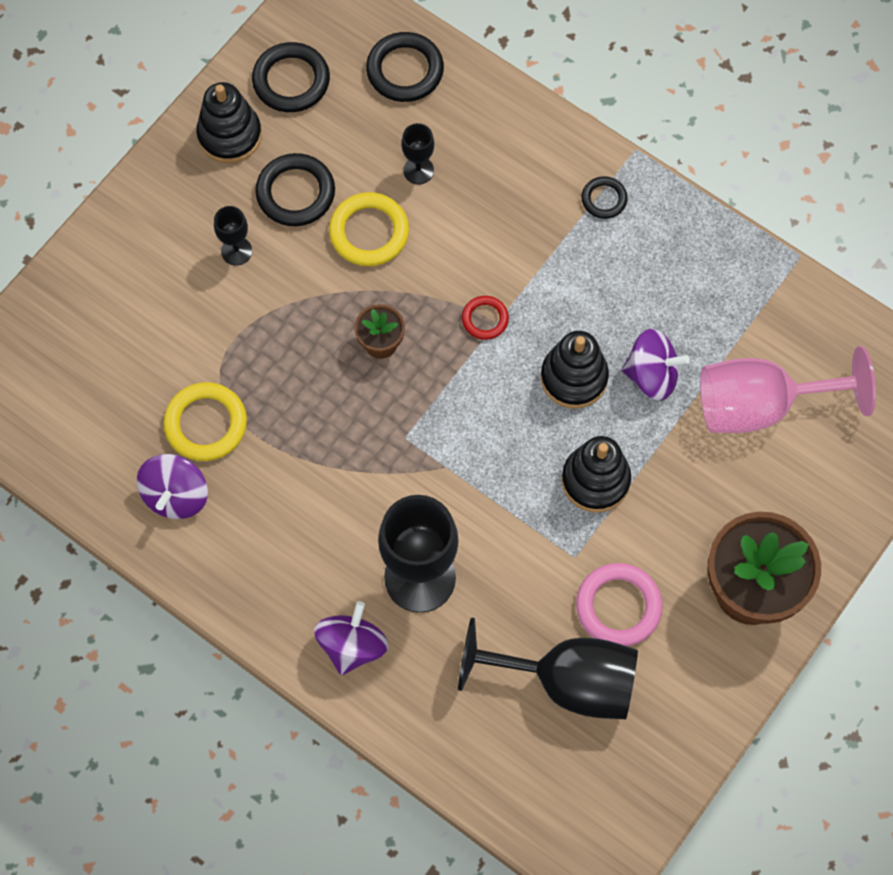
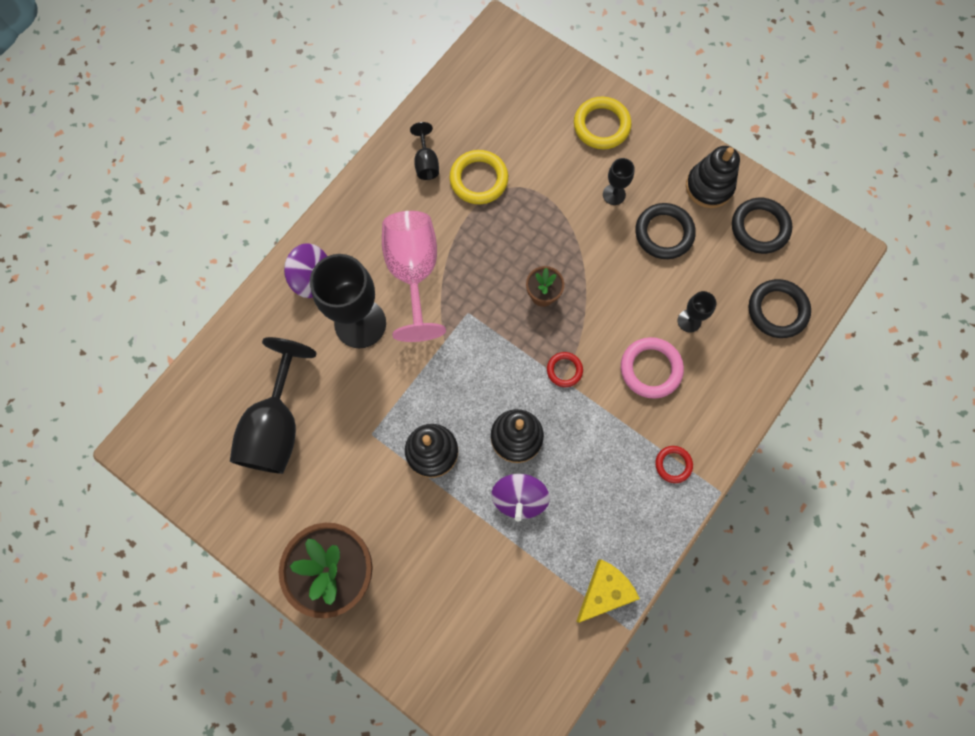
camera: 90 degrees right, 5 degrees up
purple spinning top [137,454,208,519] -> black goblet [410,122,439,180]
yellow ring [329,192,409,266] -> yellow ring moved to [574,96,632,149]
pink ring [576,563,663,646] -> pink ring moved to [621,337,684,399]
black ring [582,176,628,219] -> red ring [655,446,693,483]
pink goblet [700,346,876,433] -> pink goblet moved to [382,211,446,342]
none -> yellow cheese [576,559,640,623]

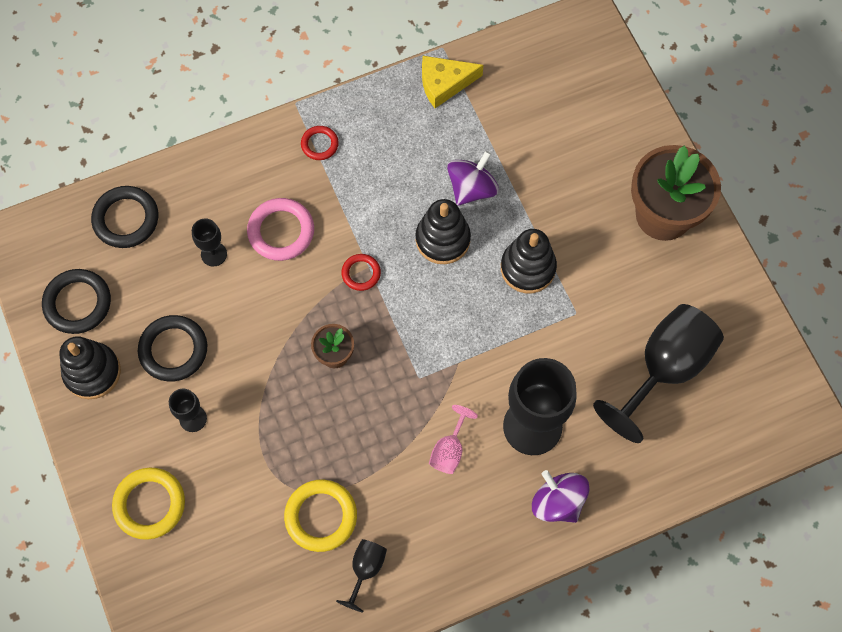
camera: 150 degrees left, 5 degrees down
pink goblet [382,211,446,342] -> pink goblet [429,405,478,474], size x0.46

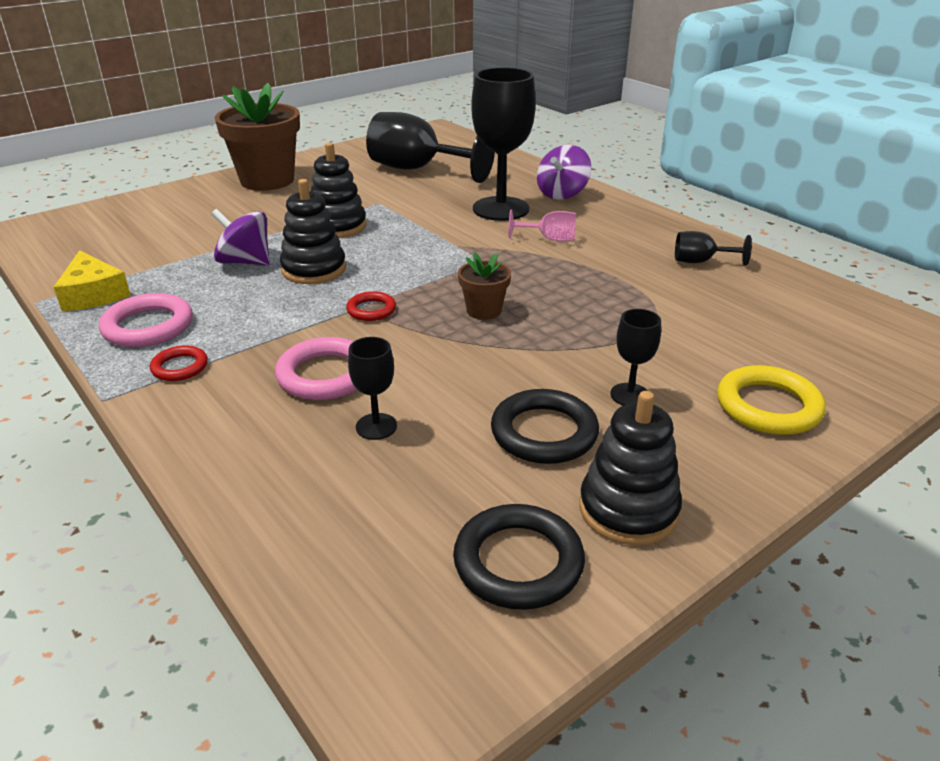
camera: 105 degrees left, 35 degrees down
black ring [91,186,158,248] -> none
yellow ring [284,479,357,552] -> none
none -> pink ring [99,293,193,347]

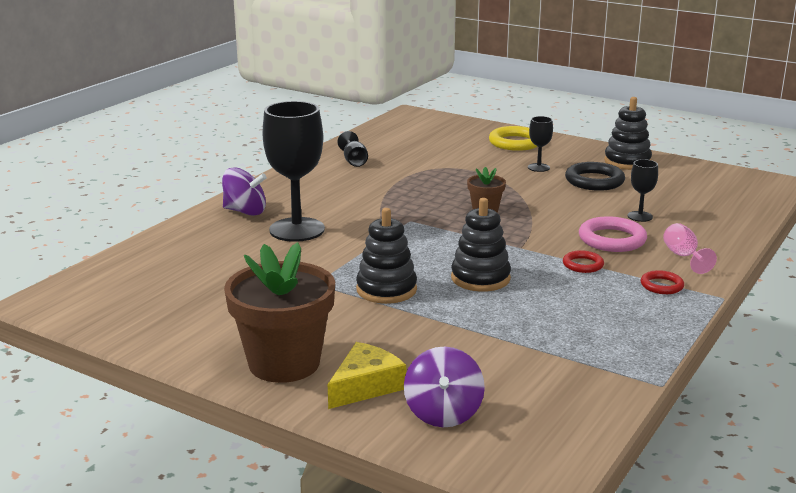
camera: 110 degrees left, 10 degrees down
yellow cheese [54,250,131,311] -> yellow cheese moved to [328,342,406,409]
pink ring [99,293,193,347] -> none
purple spinning top [211,209,270,266] -> purple spinning top moved to [404,347,485,427]
red ring [346,291,396,321] -> red ring moved to [563,250,604,273]
black goblet [366,112,495,183] -> none
black ring [453,504,585,610] -> none
pink goblet [509,210,576,242] -> pink goblet moved to [663,223,717,274]

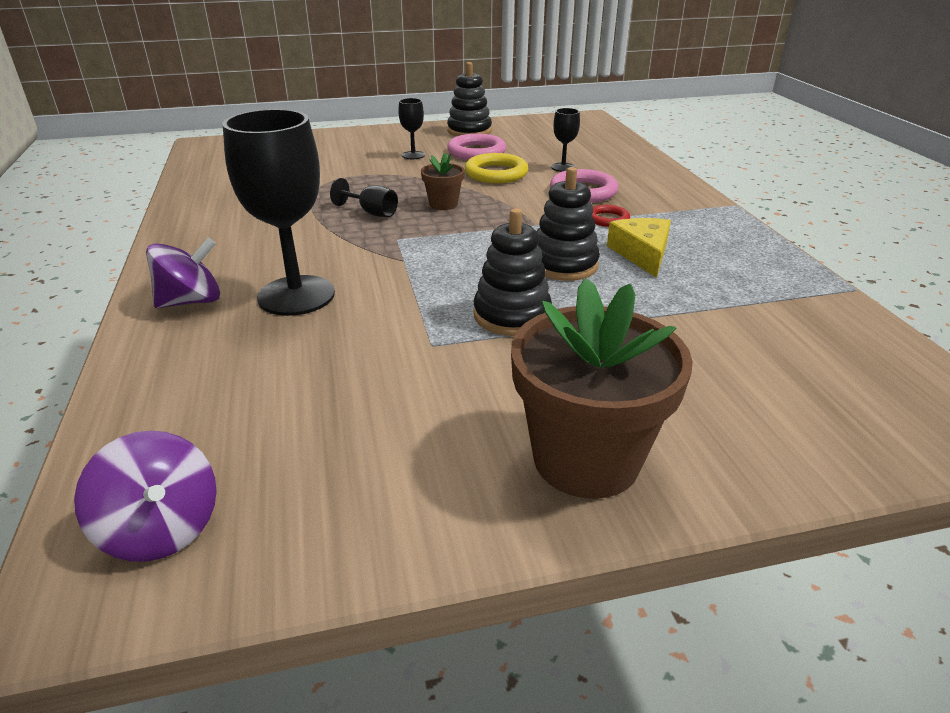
camera: 45 degrees left, 10 degrees up
yellow cheese [328,342,406,409] -> yellow cheese moved to [607,218,671,278]
black goblet [338,131,368,167] -> black goblet moved to [330,178,398,217]
purple spinning top [404,347,485,427] -> purple spinning top moved to [74,431,217,561]
yellow ring [489,126,538,151] -> yellow ring moved to [465,153,528,183]
black ring [565,162,625,191] -> pink ring [447,134,506,160]
red ring [641,270,684,294] -> none
pink goblet [663,223,717,274] -> none

